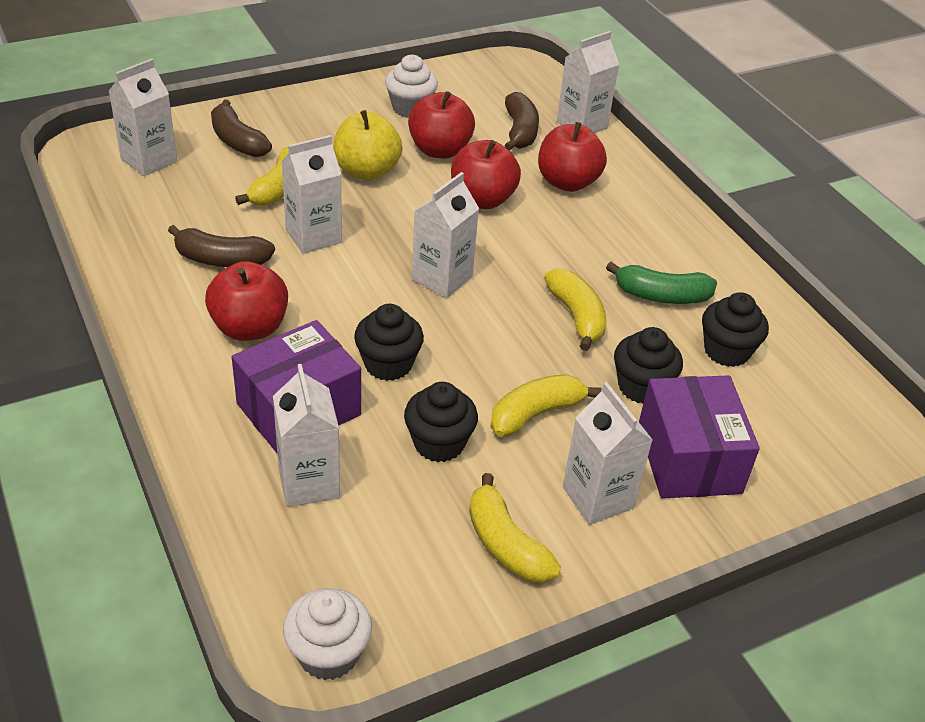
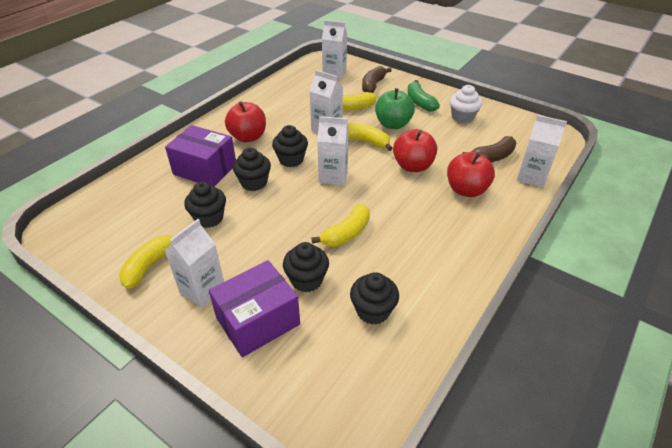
camera: 65 degrees right, 0 degrees up
brown banana [168,225,275,267] -> none
white carton [273,364,340,507] -> none
white cupcake [283,588,372,680] -> none
yellow apple [333,110,403,181] -> green apple [375,88,415,129]
red apple [408,91,475,158] -> none
yellow banana [490,374,601,437] -> yellow banana moved to [347,123,393,151]
green banana [606,262,717,304] -> green banana moved to [407,80,440,112]
none -> black cupcake [272,125,308,167]

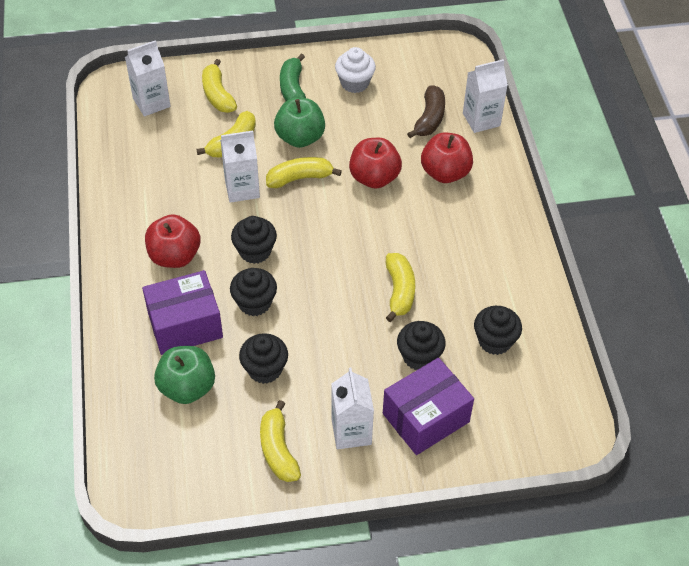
camera: 45 degrees left, 10 degrees up
purple box [209,260,300,357] -> purple box turned 45 degrees clockwise [383,358,474,455]
white carton [317,116,349,185] -> none
brown banana [362,66,392,93] -> yellow banana [202,59,237,113]
green banana [407,80,440,112] -> green banana turned 60 degrees clockwise [280,54,306,101]
none -> green apple [154,346,215,404]

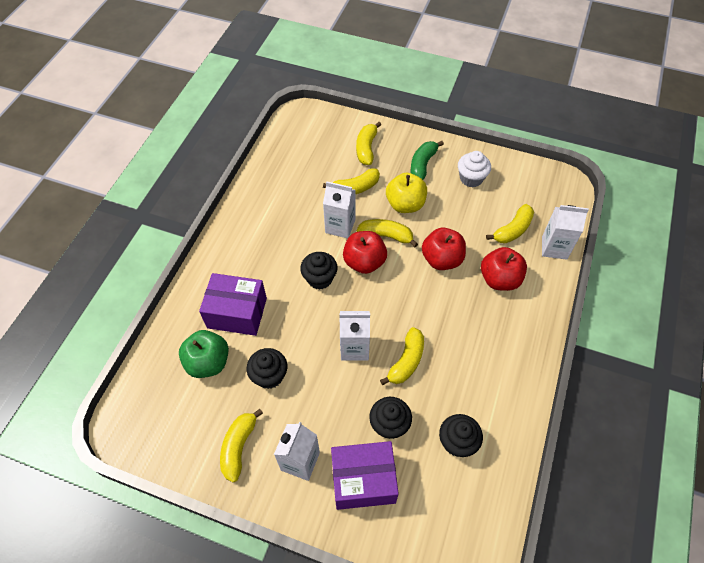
camera: 30 degrees right, 5 degrees up
white carton [125,40,171,117] -> white carton moved to [339,311,370,361]
red apple [145,214,201,268] -> red apple moved to [343,231,387,274]
black cupcake [230,268,277,316] -> none
green apple [274,98,325,148] -> yellow apple [386,173,427,213]
brown banana [407,85,445,138] -> yellow banana [486,204,534,243]

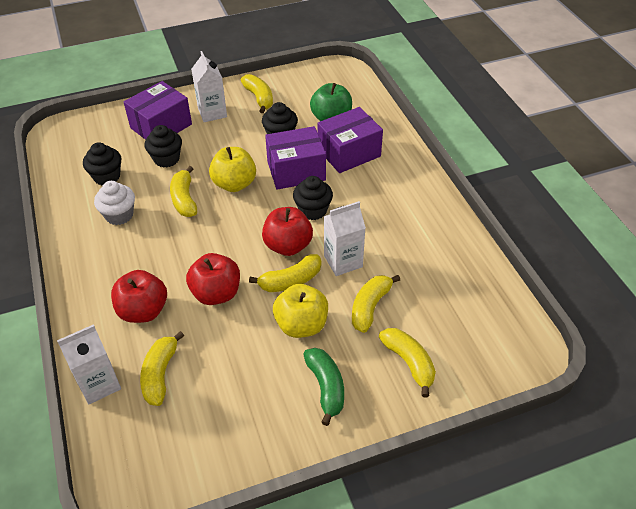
camera: 140 degrees right, 10 degrees down
white carton [339,311,370,361] -> yellow apple [209,147,256,192]
white cupcake [458,151,491,187] -> white cupcake moved to [94,181,135,225]
none -> purple box [265,126,326,190]

